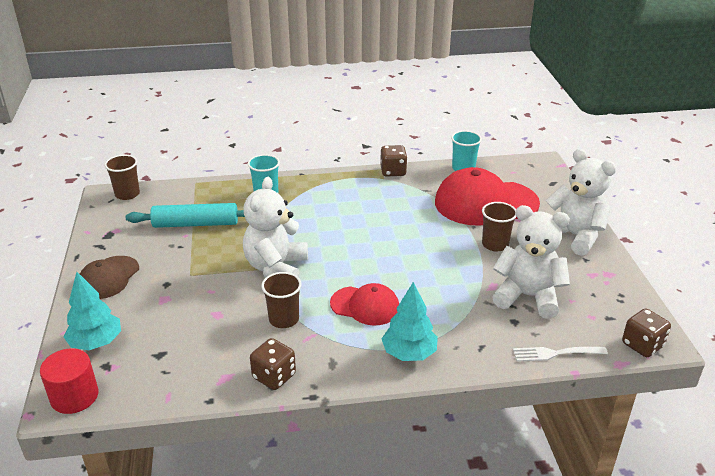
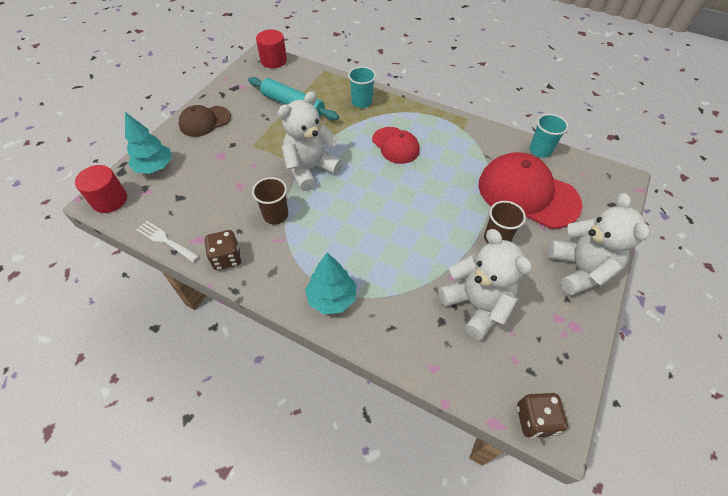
camera: 35 degrees right, 20 degrees up
brown cup [105,155,140,200] -> red cylinder [256,30,287,68]
red cap [330,283,399,326] -> red cap moved to [372,127,420,164]
brown dice [380,145,407,177] -> none
white fork [513,347,608,362] -> white fork moved to [136,221,199,262]

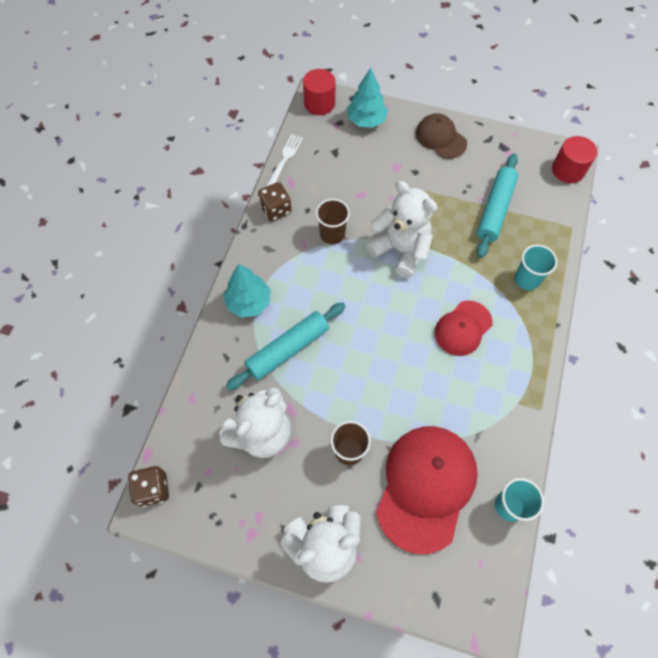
camera: 80 degrees right, 10 degrees up
none -> turquoise rolling pin [226,302,346,390]

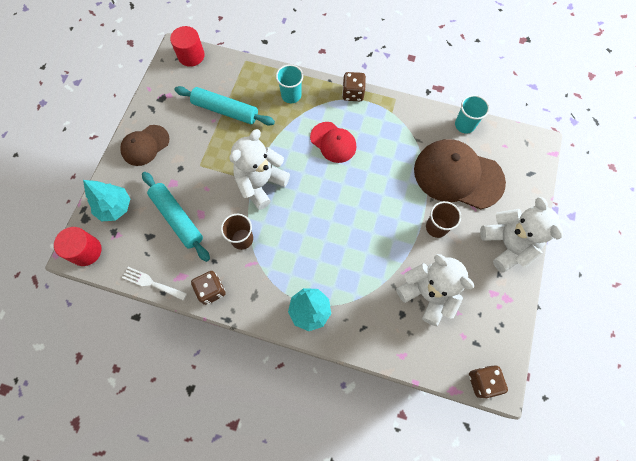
camera: 90 degrees left, 5 degrees up
turquoise rolling pin [226,302,346,390] -> turquoise rolling pin moved to [142,172,210,262]
red cap [376,426,478,554] -> brown cap [414,139,506,209]
none -> brown dice [342,72,366,101]

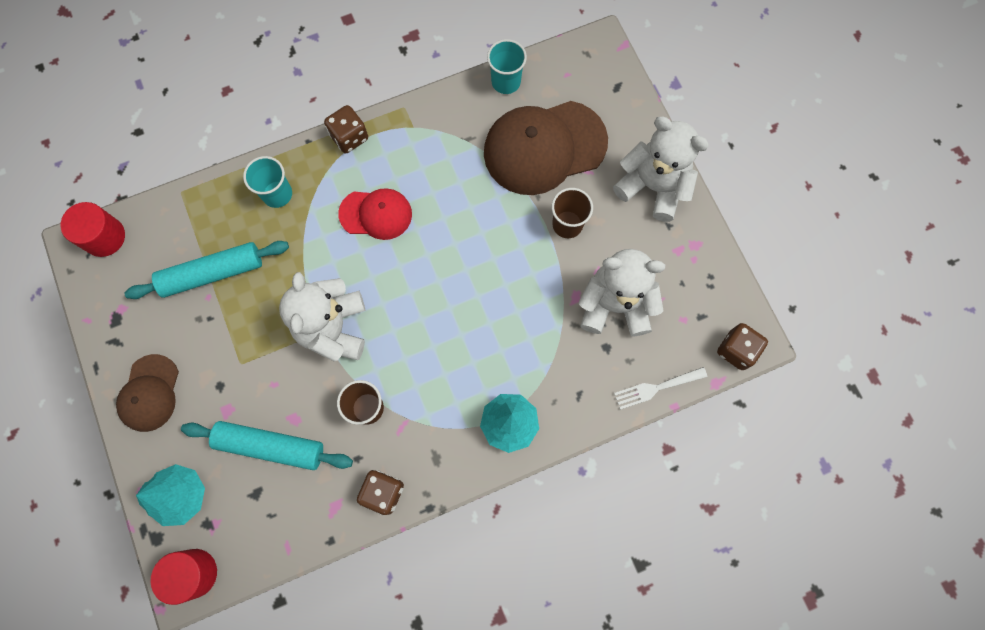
camera: 40 degrees left, 5 degrees up
white fork [122,267,187,301] -> white fork moved to [614,367,707,410]

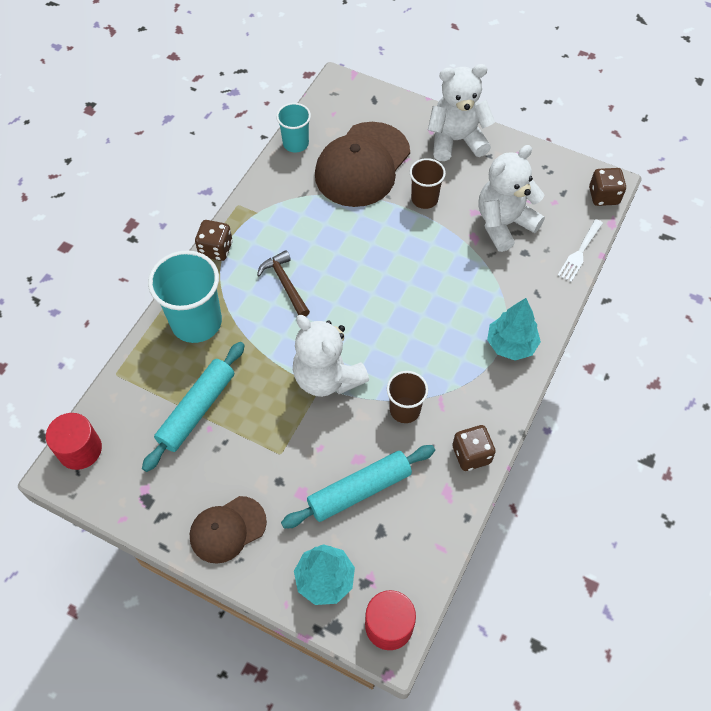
camera: 40 degrees left, 15 degrees down
brown cap [116,354,179,432] -> brown cap turned 90 degrees clockwise [190,496,267,564]
turquoise cup [243,156,292,208] -> turquoise cup [148,250,222,343], size x1.74
red cap [338,188,412,240] -> brown hammer [257,250,310,317]

